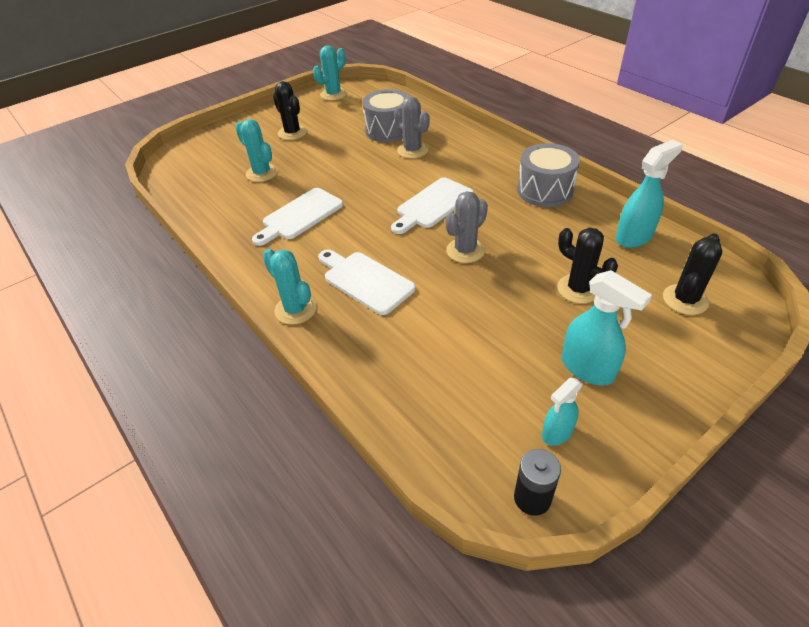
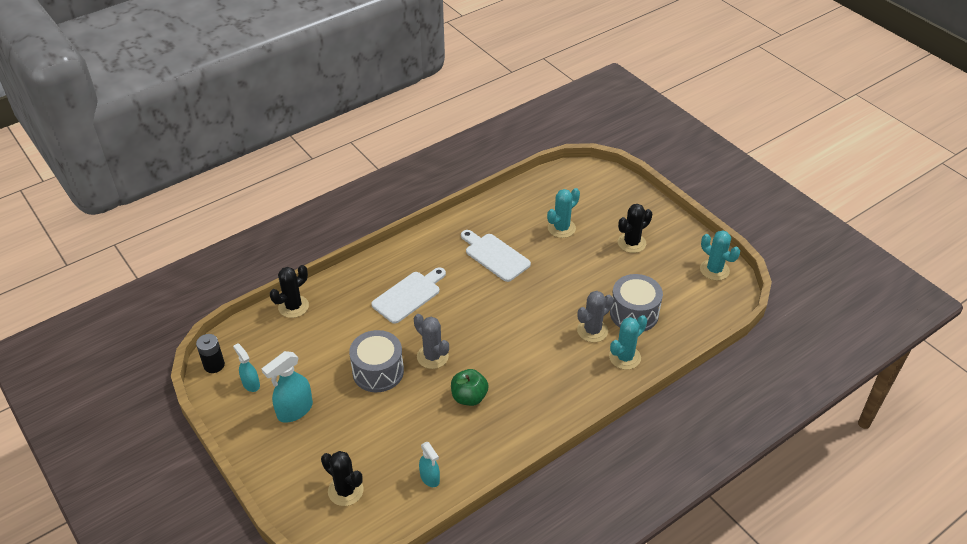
camera: 90 degrees right, 0 degrees up
turquoise cactus [263,249,317,325] -> turquoise cactus moved to [609,315,647,370]
white cutting board [391,178,474,234] -> none
grey drum [517,143,580,207] -> grey drum moved to [349,330,404,392]
black cactus [557,227,618,304] -> black cactus moved to [270,265,309,318]
turquoise spray bottle [615,140,683,248] -> turquoise spray bottle [419,442,440,487], size x0.62
none -> green apple [451,369,489,406]

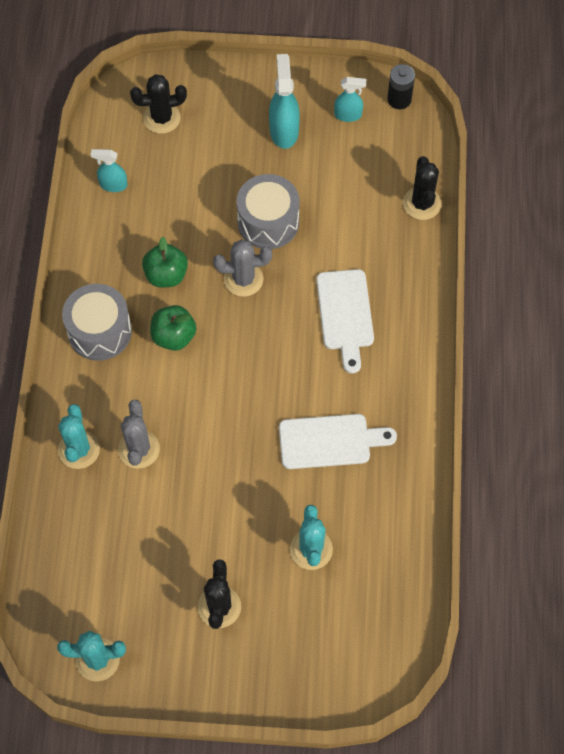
camera: 130 degrees right, 20 degrees up
grey drum [610,274,663,331] -> grey drum moved to [62,284,132,361]
none -> green apple [150,305,196,351]

